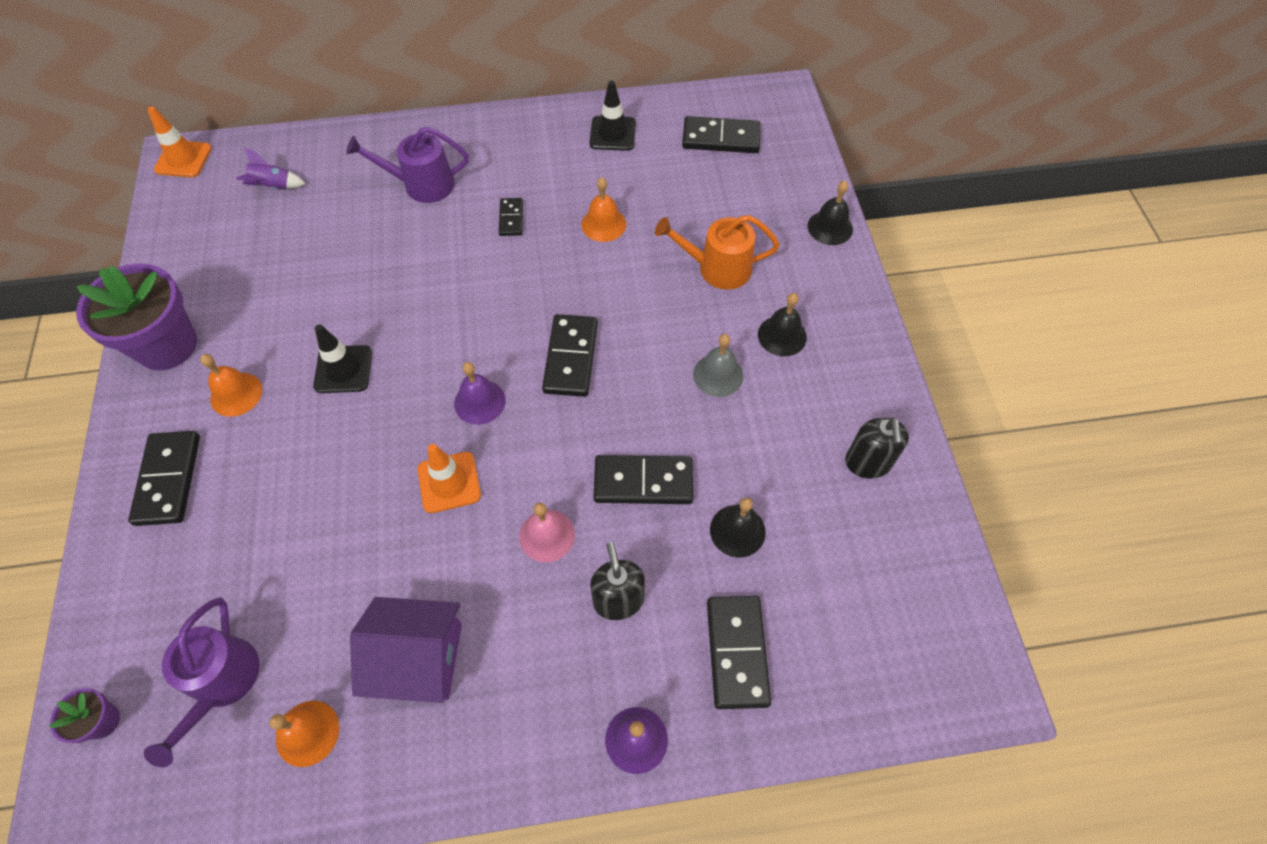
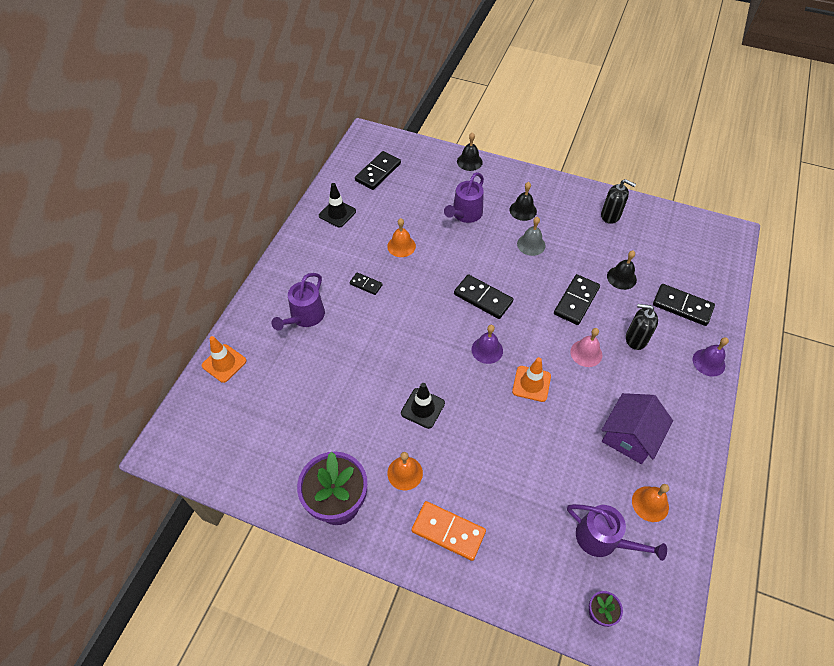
camera: 60 degrees left, 5 degrees down
black domino [128,431,200,526] -> orange domino [412,501,486,561]
orange traffic cone [147,107,212,177] -> orange traffic cone moved to [202,336,247,383]
purple rocket [236,147,306,189] -> none
orange watering can [655,215,780,290] -> purple watering can [444,172,484,223]

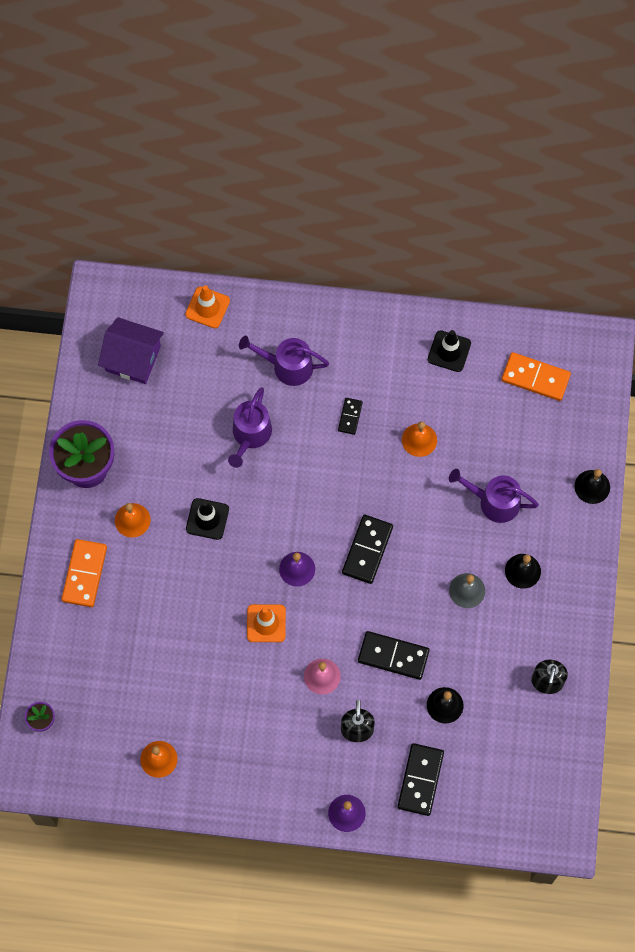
camera: 75 degrees right, 15 degrees up
black domino [355,151,401,190] -> orange domino [502,352,571,401]
purple watering can [567,504,667,561] -> purple watering can moved to [228,387,272,468]
purple house [602,393,673,464] -> purple house moved to [98,317,164,384]

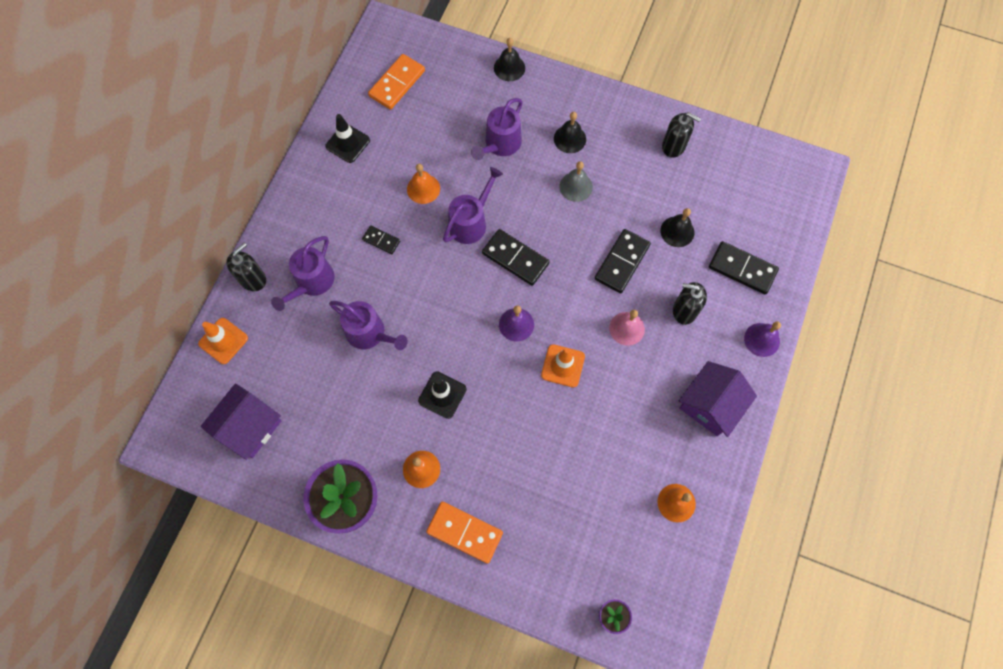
camera: 75 degrees left, 0 degrees up
none -> black soap dispenser [226,243,266,291]
none -> purple watering can [443,167,503,244]
none -> purple house [679,361,757,437]

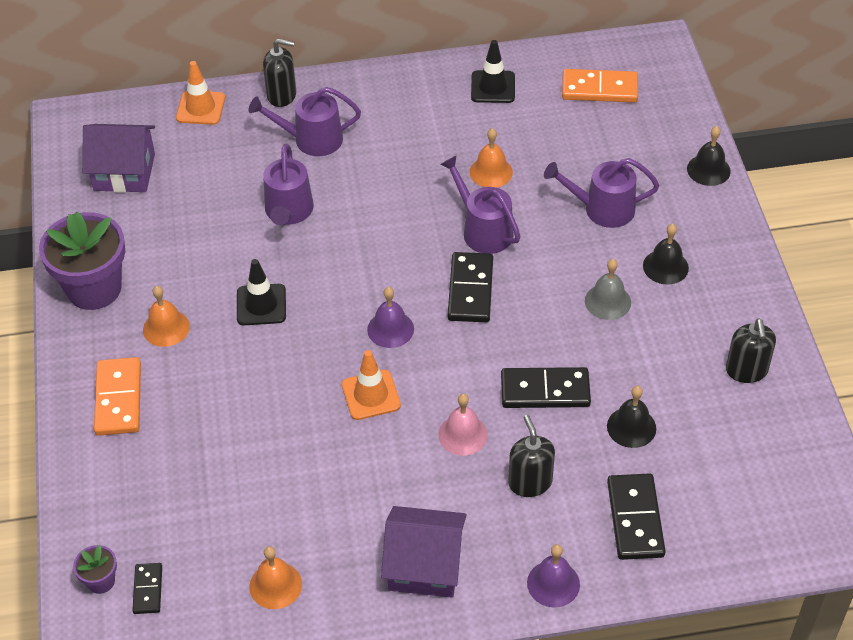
camera: 60 degrees right, 20 degrees down
black domino [362,225,400,254] -> black domino moved to [132,563,162,614]
purple watering can [443,167,503,244] -> purple watering can turned 135 degrees counterclockwise [440,155,521,254]

